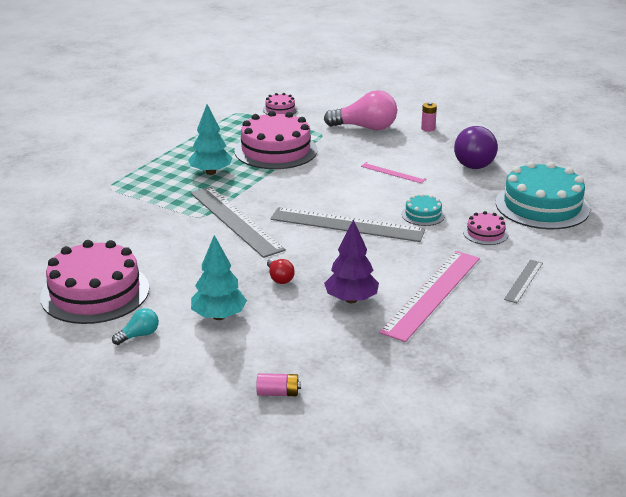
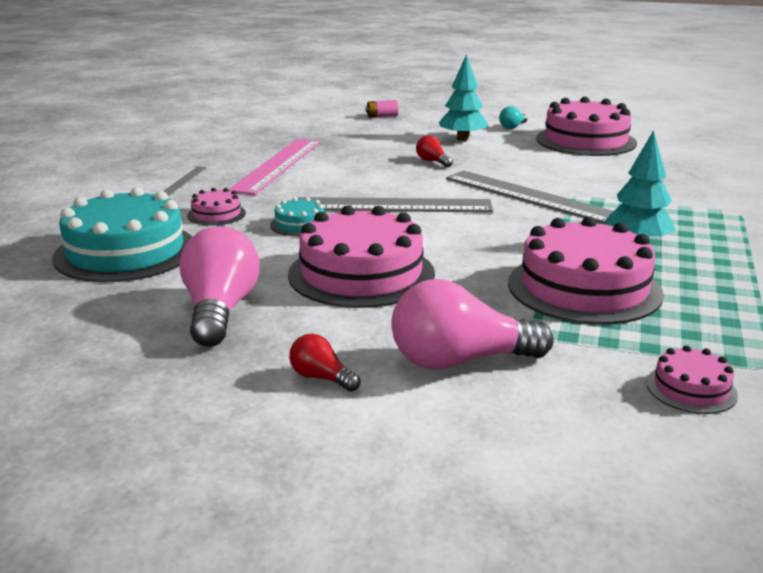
camera: 165 degrees right, 5 degrees down
purple tree [324,219,379,303] -> none
pink ruler [361,162,426,183] -> pink cake [288,205,435,308]
pink battery [421,102,437,132] -> red light bulb [289,334,360,392]
purple light bulb [454,126,498,169] -> pink light bulb [179,226,260,347]

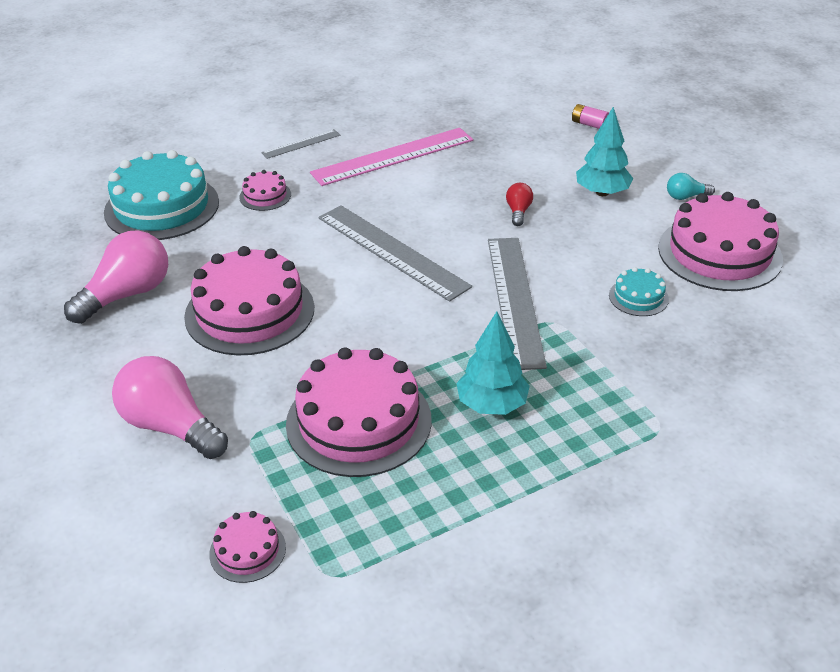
camera: 45 degrees right, 15 degrees up
turquoise cake [270,197,324,236] -> turquoise cake moved to [609,267,669,316]
red light bulb [289,334,360,392] -> none

